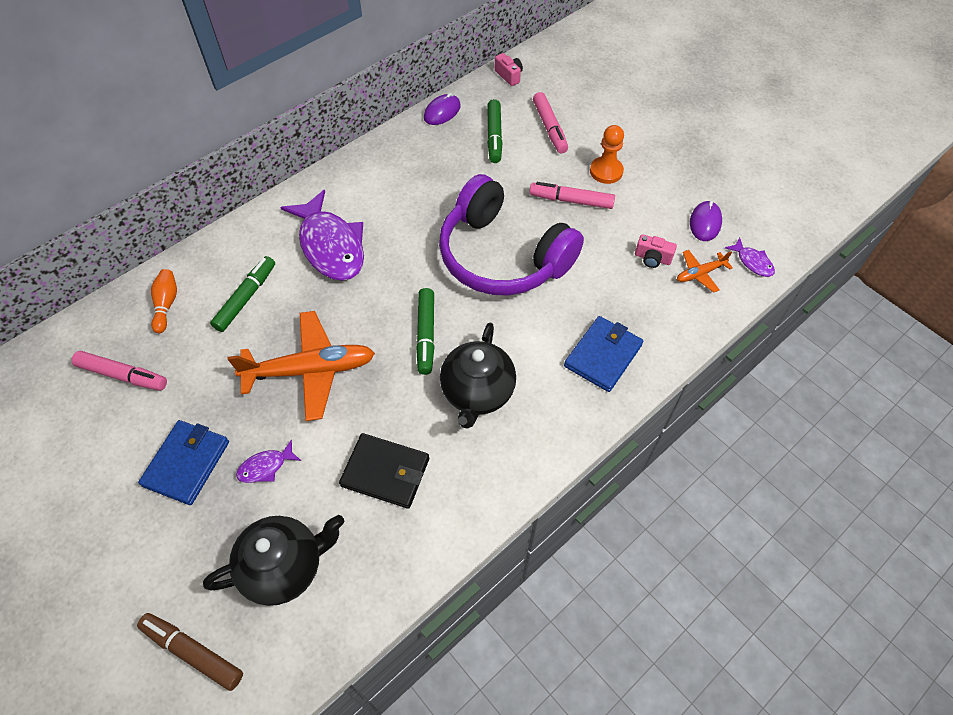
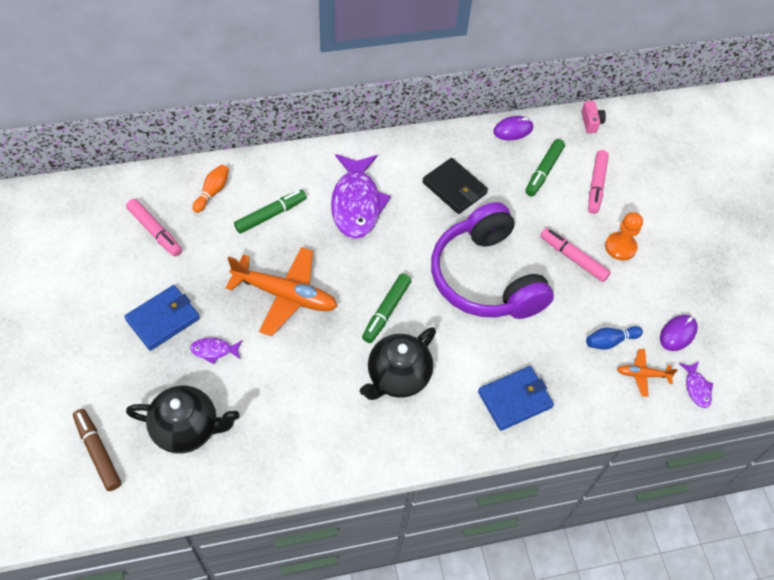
camera: 25 degrees right, 0 degrees up
black wallet [339,433,429,509] -> black wallet moved to [422,158,488,214]
pink camera [635,234,677,268] -> blue bowling pin [586,326,643,350]

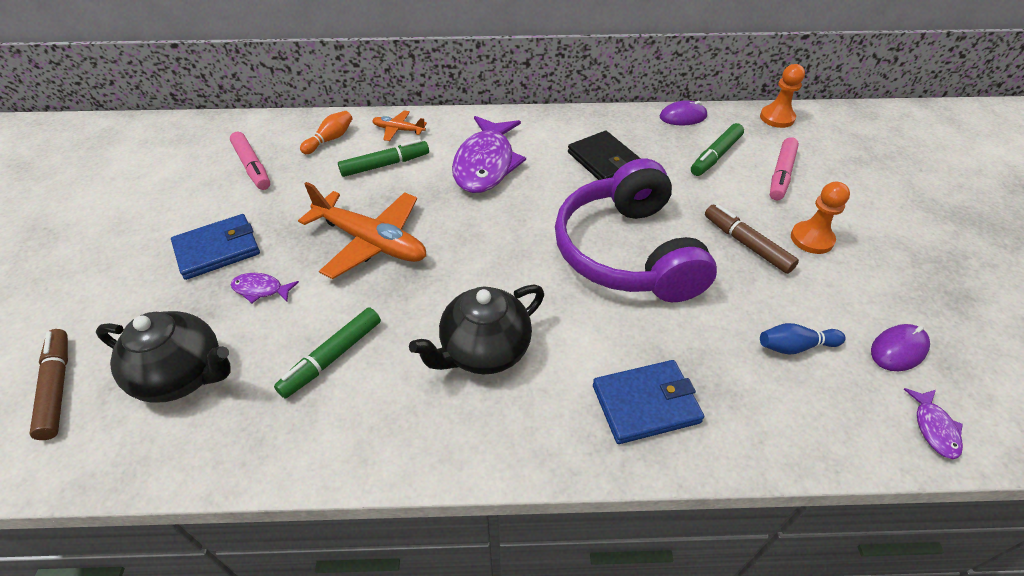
camera: 15 degrees right, 10 degrees down
green marker [362,274,411,343] -> green marker moved to [274,307,381,399]
pink marker [540,228,611,282] -> brown marker [705,204,799,274]
pink camera [581,101,606,133] -> orange pawn [760,64,805,128]
orange plane [617,349,678,397] -> orange plane moved to [372,110,427,141]

